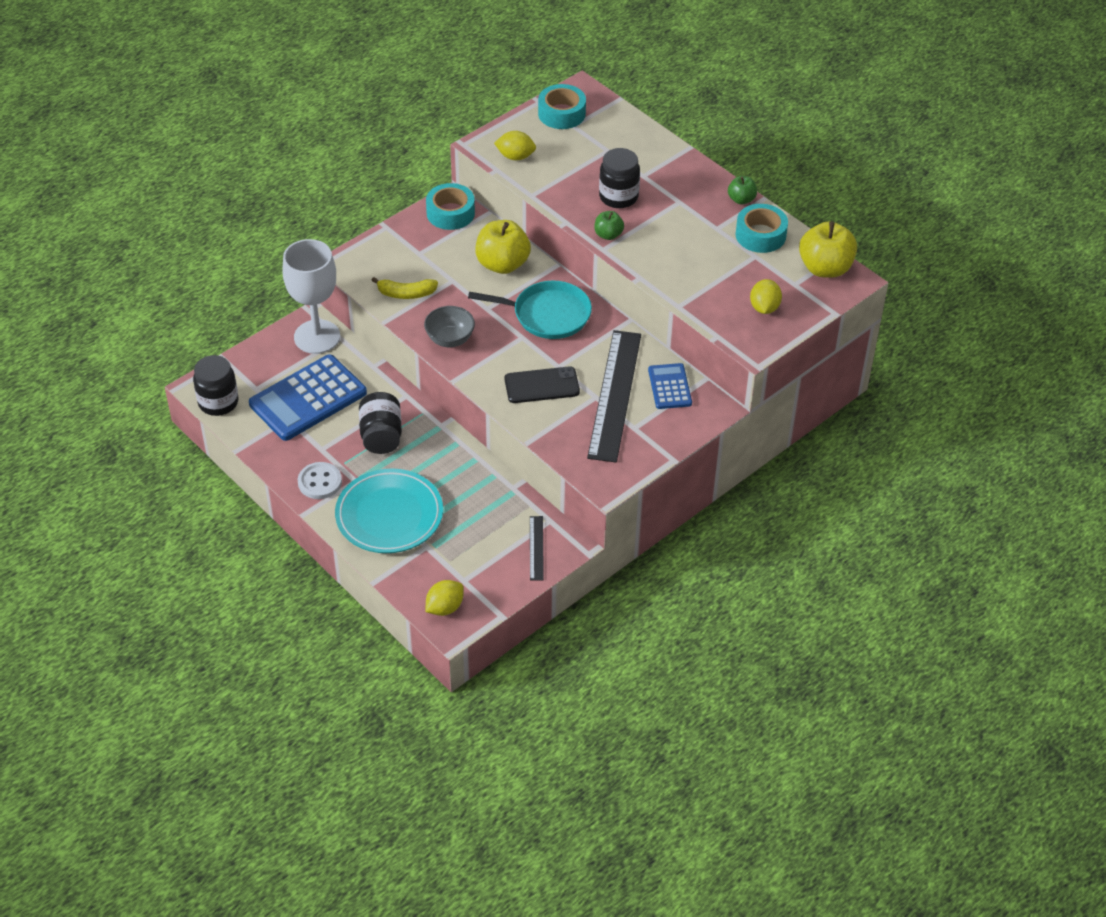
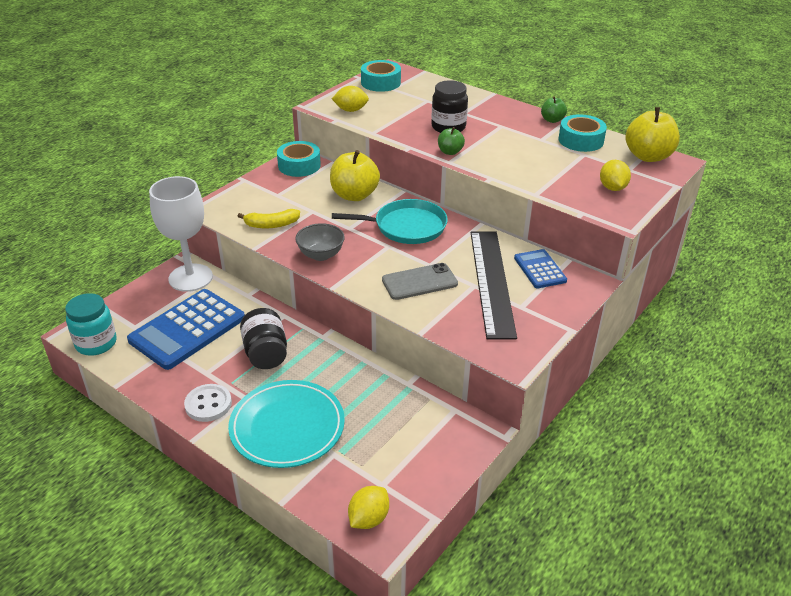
camera: 10 degrees left, 10 degrees down
black jar [193,355,238,416] -> turquoise jar [65,293,117,356]
black phone [505,366,580,403] -> grey phone [382,263,458,300]
black ruler [530,516,544,581] -> none

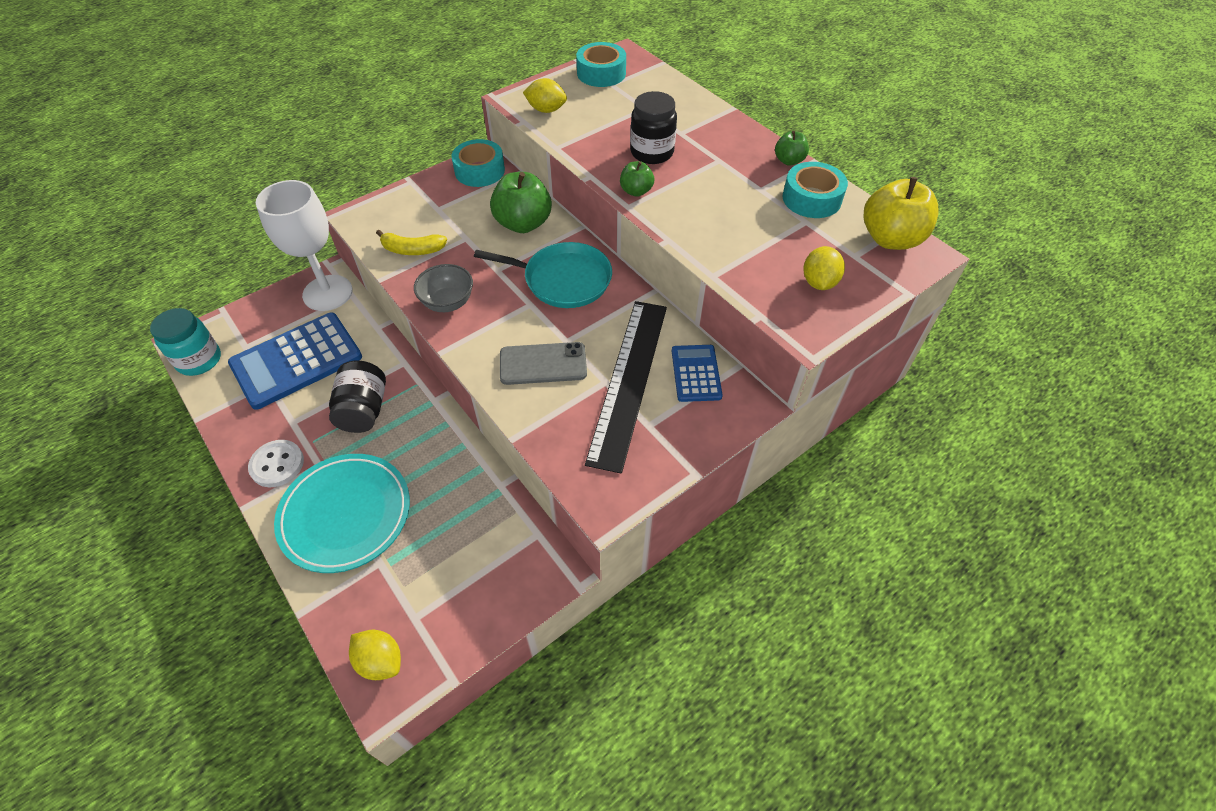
camera: 15 degrees right, 15 degrees up
yellow apple [330,150,380,201] -> green apple [490,172,552,233]
yellow lemon [348,486,389,529] -> yellow lemon turned 75 degrees clockwise [349,630,401,680]

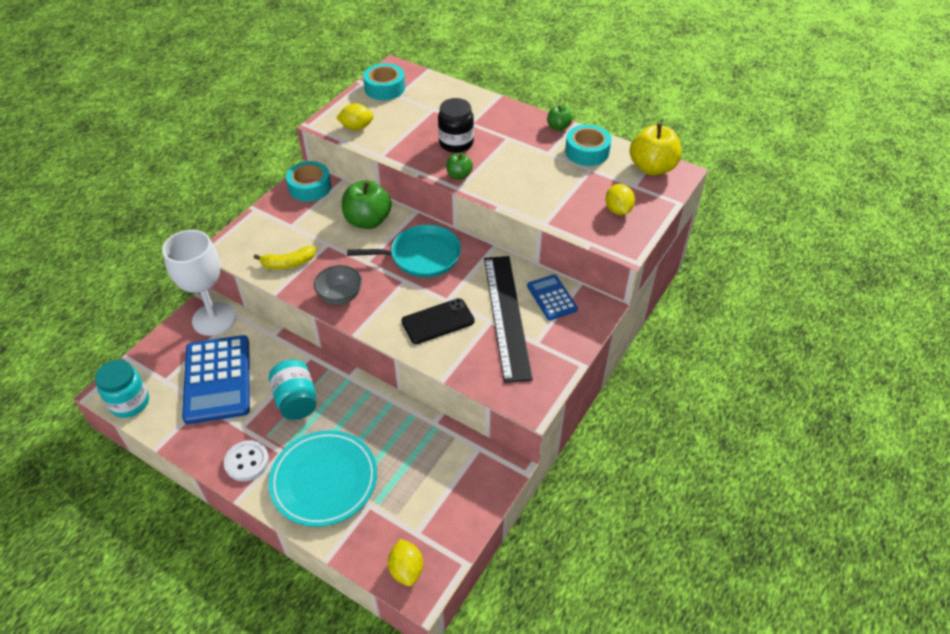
camera: 20 degrees left, 5 degrees down
blue calculator [228,313,362,410] -> blue calculator turned 45 degrees counterclockwise [182,335,250,424]
black jar [329,360,386,433] -> turquoise jar [269,360,316,420]
yellow lemon [349,630,401,680] -> yellow lemon turned 60 degrees clockwise [388,539,423,586]
grey phone [500,342,587,385] -> black phone [401,298,475,344]

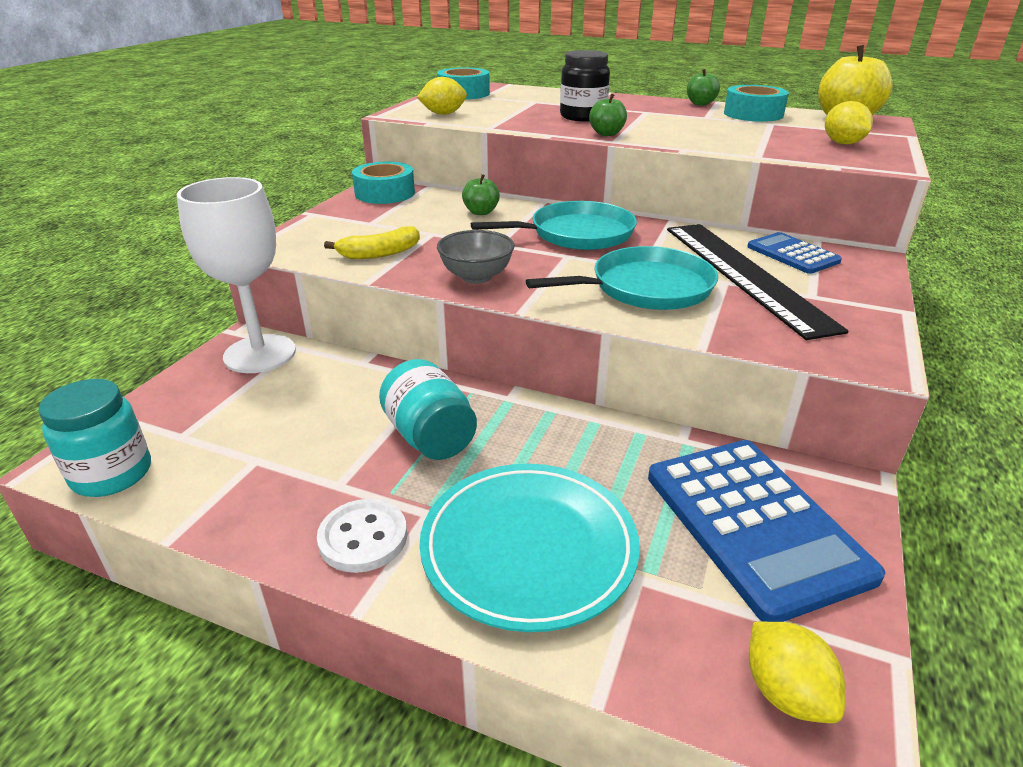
camera: 10 degrees left, 15 degrees down
blue calculator [182,335,250,424] -> blue calculator moved to [648,440,885,622]
green apple [342,180,392,229] -> green apple [462,174,500,215], size x0.53
black phone [401,298,475,344] -> turquoise pan [526,246,718,310]

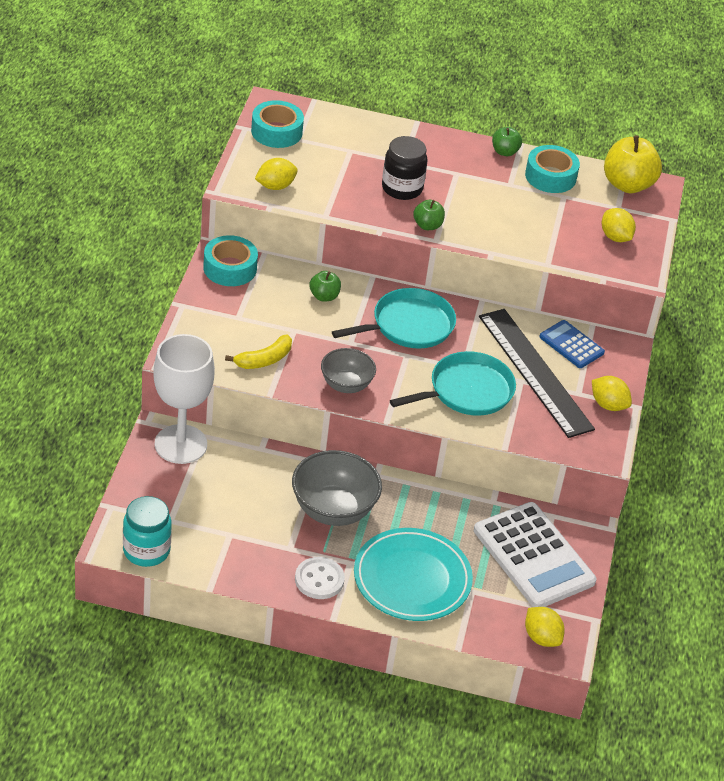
camera: 15 degrees left, 10 degrees up
turquoise jar [379,359,477,460] -> grey bowl [292,450,382,526]
blue calculator [648,440,885,622] -> white calculator [474,502,596,607]
none -> yellow lemon [592,376,632,411]

